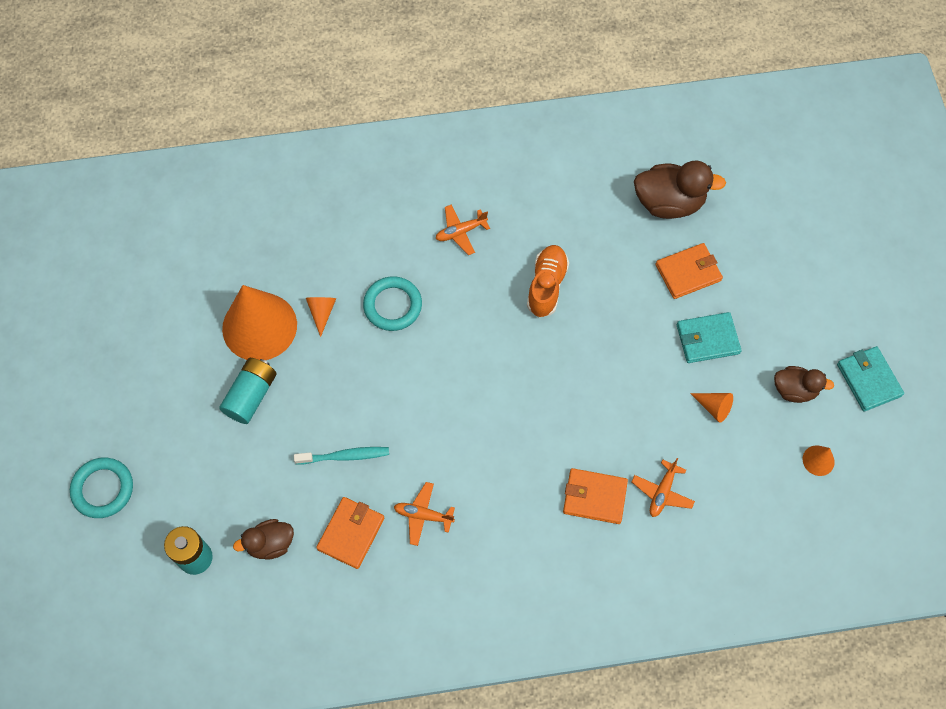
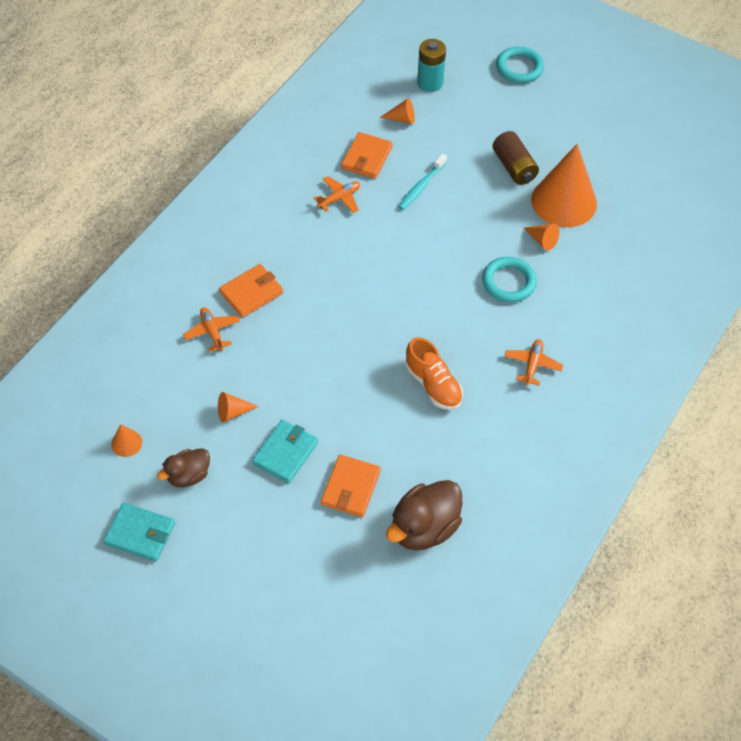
camera: 130 degrees right, 10 degrees down
turquoise battery [219,358,277,424] -> brown battery [493,131,539,185]
brown duck [233,519,294,560] -> orange cone [380,98,415,124]
orange wallet [316,497,384,569] -> orange wallet turned 45 degrees clockwise [341,132,393,179]

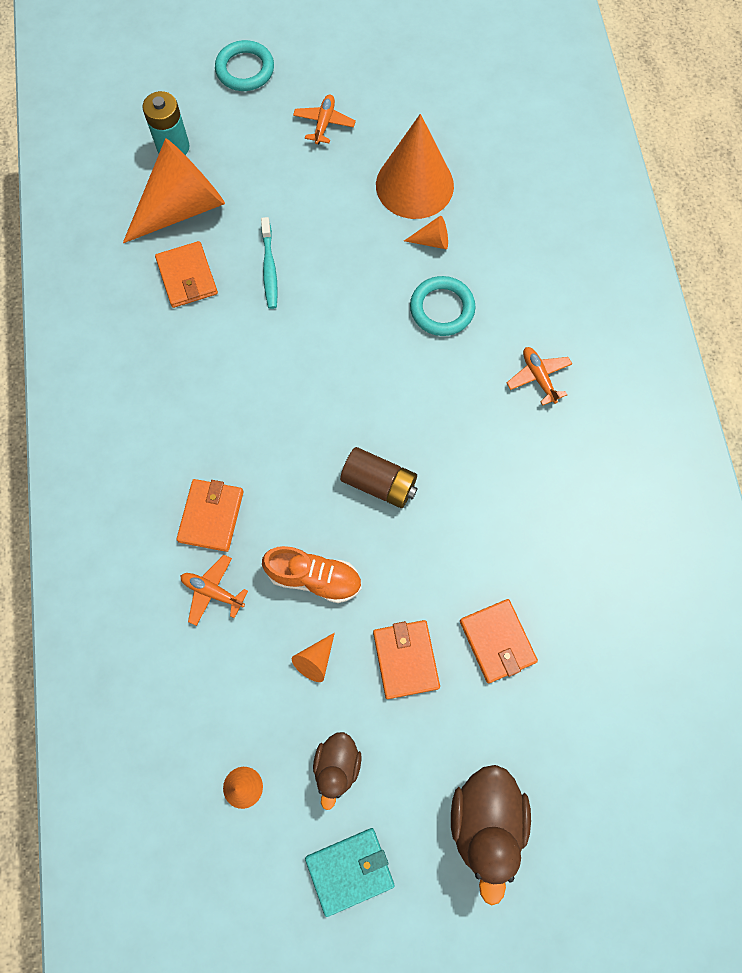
camera: 40 degrees left, 15 degrees up
turquoise wallet [252,420,318,484] -> orange wallet [373,620,440,699]
orange plane [314,176,360,213] -> orange plane moved to [293,94,356,144]
orange cone [380,98,415,124] -> orange cone [123,139,225,243], size x2.45
brown duck [386,480,462,550] -> brown duck moved to [451,765,531,905]
orange shoe [405,337,463,410] -> orange shoe moved to [262,546,361,603]
brown battery [493,131,539,185] -> brown battery moved to [340,447,418,508]

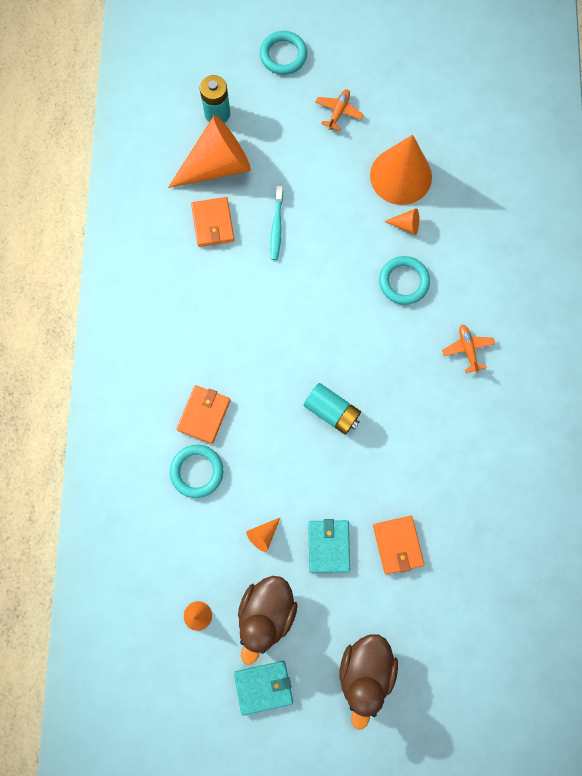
camera: 10 degrees right, 5 degrees up
orange plane [181,555,248,626] -> turquoise ring [170,445,223,498]
orange shoe [262,546,361,603] -> none
brown duck [313,732,362,810] -> brown duck [238,576,298,665], size x1.64
brown battery [340,447,418,508] -> turquoise battery [304,383,361,435]
orange wallet [373,620,440,699] -> turquoise wallet [308,519,350,573]

